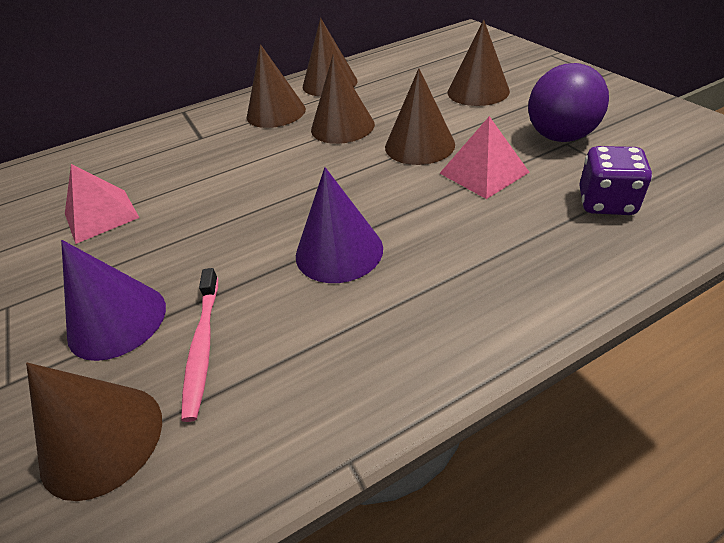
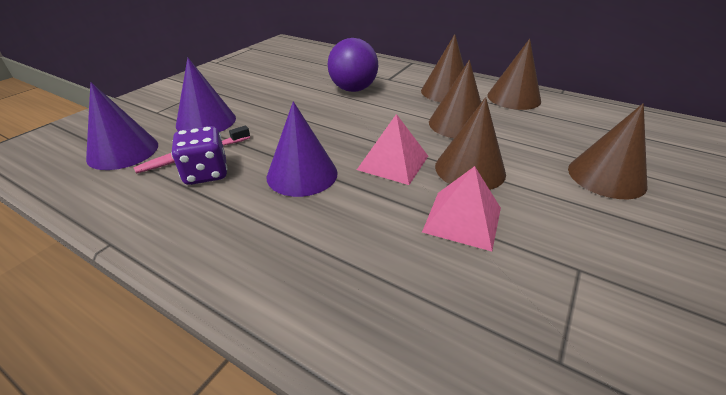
camera: 55 degrees right, 5 degrees down
brown cone [26,363,162,501] -> purple cone [86,82,158,170]
pink pyramid [65,164,139,244] -> pink pyramid moved to [357,114,428,185]
purple ball [528,63,609,142] -> purple ball moved to [328,38,378,92]
purple dice [579,146,652,215] -> purple dice moved to [171,126,228,185]

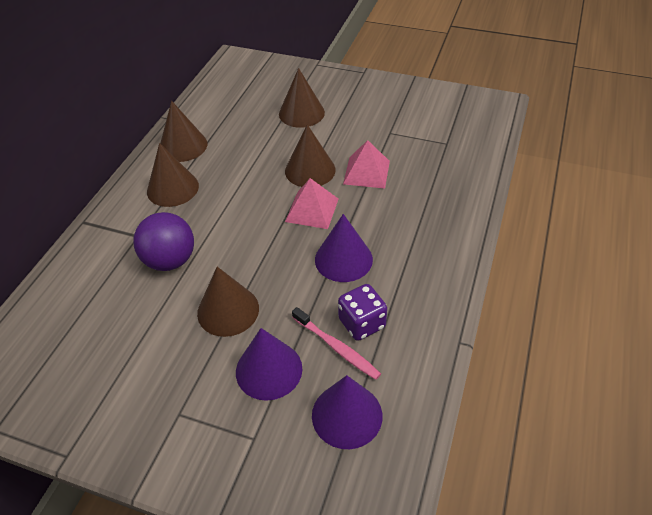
camera: 100 degrees left, 10 degrees up
brown cone [429,60,481,138] -> brown cone moved to [197,267,259,337]

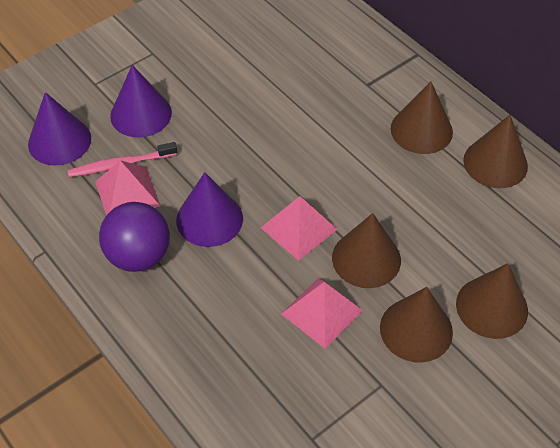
camera: 120 degrees right, 5 degrees up
purple ball [133,212,194,271] -> purple ball moved to [99,202,170,272]
brown cone [197,267,259,337] -> brown cone moved to [380,287,453,363]
purple dice [338,284,387,341] -> pink pyramid [95,160,160,215]

